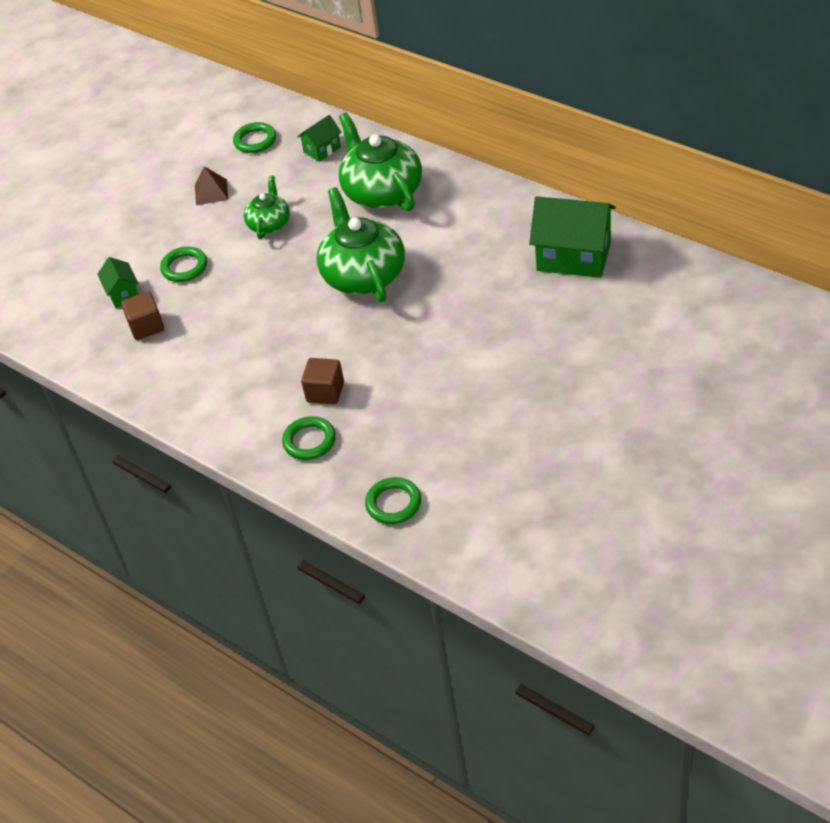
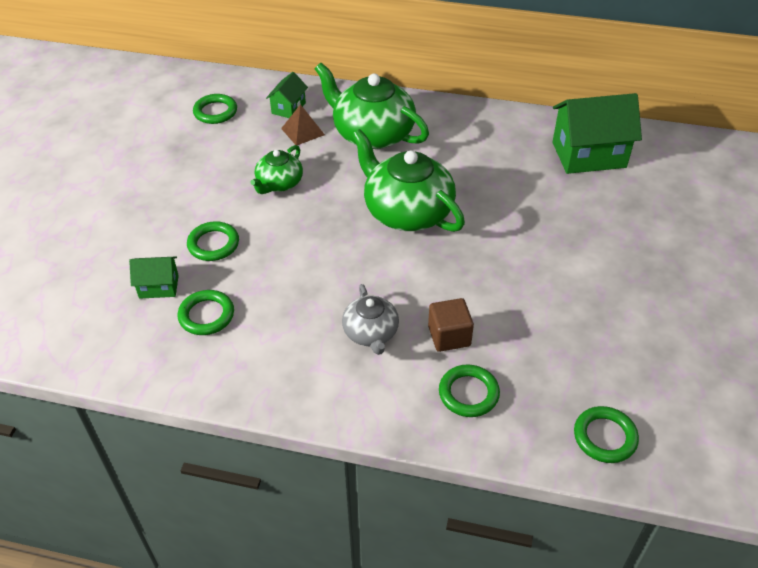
camera: 30 degrees left, 0 degrees up
green house [97,257,139,308] -> green house turned 45 degrees counterclockwise [129,256,179,299]
brown cube [121,291,164,340] -> green ring [178,290,234,335]
brown pyramid [195,166,228,205] -> brown pyramid moved to [281,104,325,145]
green teapot [244,175,290,239] -> green teapot turned 135 degrees counterclockwise [250,145,303,194]
none -> grey teapot [342,284,399,355]

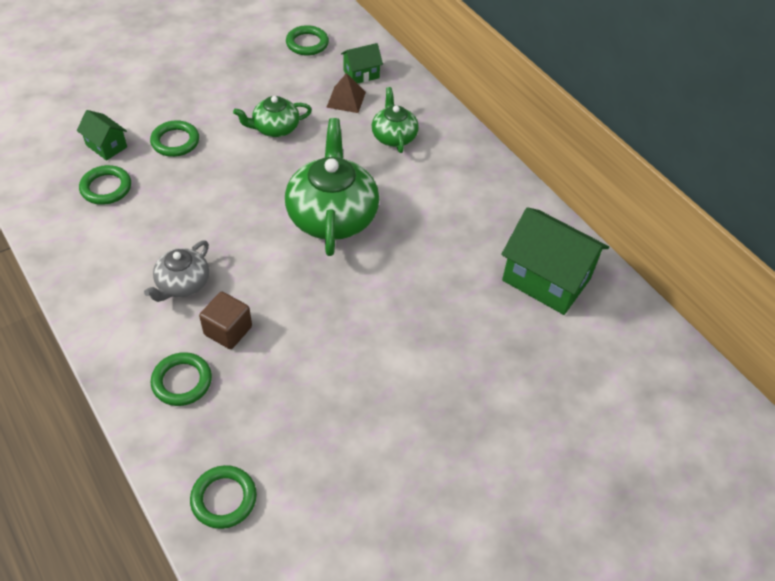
camera: 40 degrees right, 5 degrees up
green teapot [315,63,429,149] -> green teapot [372,87,419,153], size x0.55

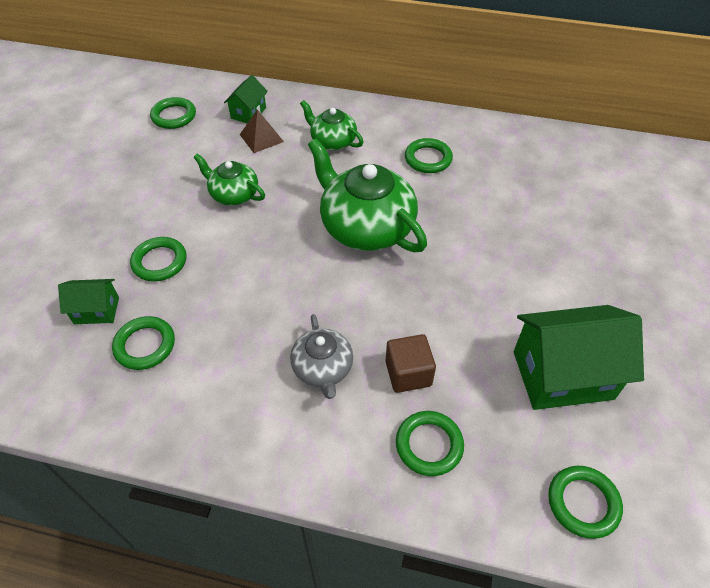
camera: 40 degrees left, 0 degrees up
green teapot [233,96,312,137] -> green teapot turned 90 degrees clockwise [194,154,265,206]
green house [501,207,609,315] -> green house moved to [514,305,644,410]
none -> green ring [405,138,453,173]

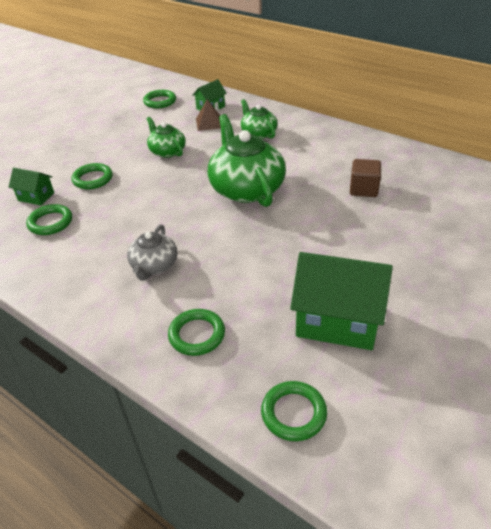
camera: 25 degrees right, 10 degrees down
brown cube [386,334,436,393] -> brown cube moved to [350,159,381,197]
green ring [405,138,453,173] -> none

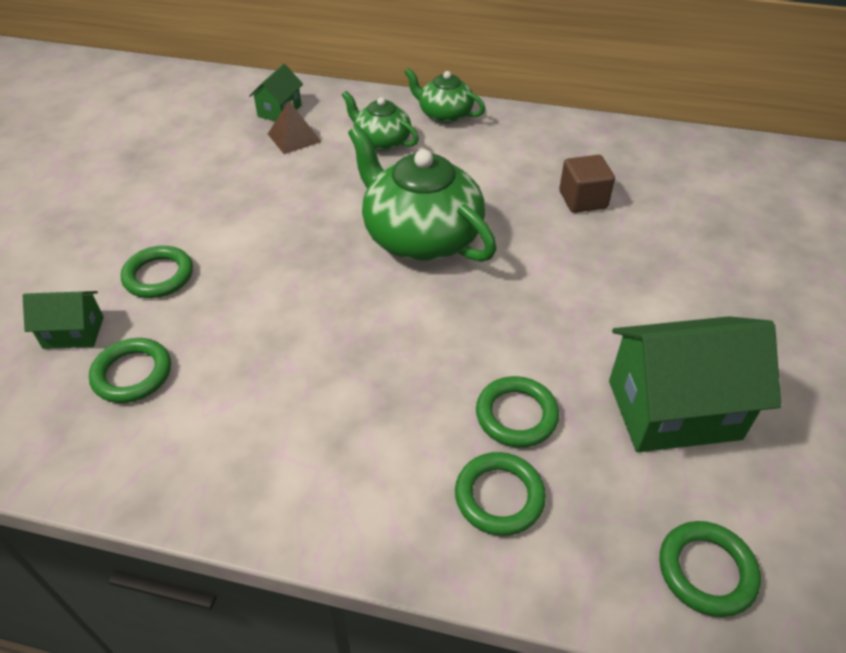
camera: 25 degrees left, 5 degrees up
grey teapot [127,224,177,281] -> none
green ring [143,90,176,108] -> green ring moved to [476,376,559,447]
green teapot [147,117,185,158] -> green teapot moved to [404,68,485,123]

